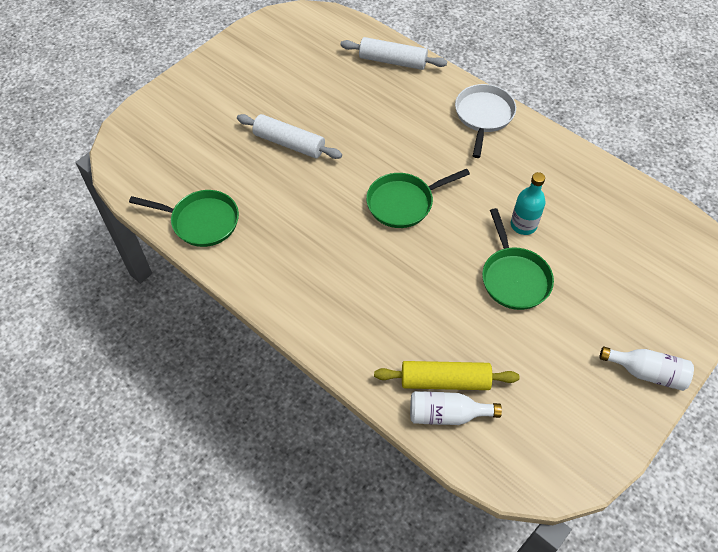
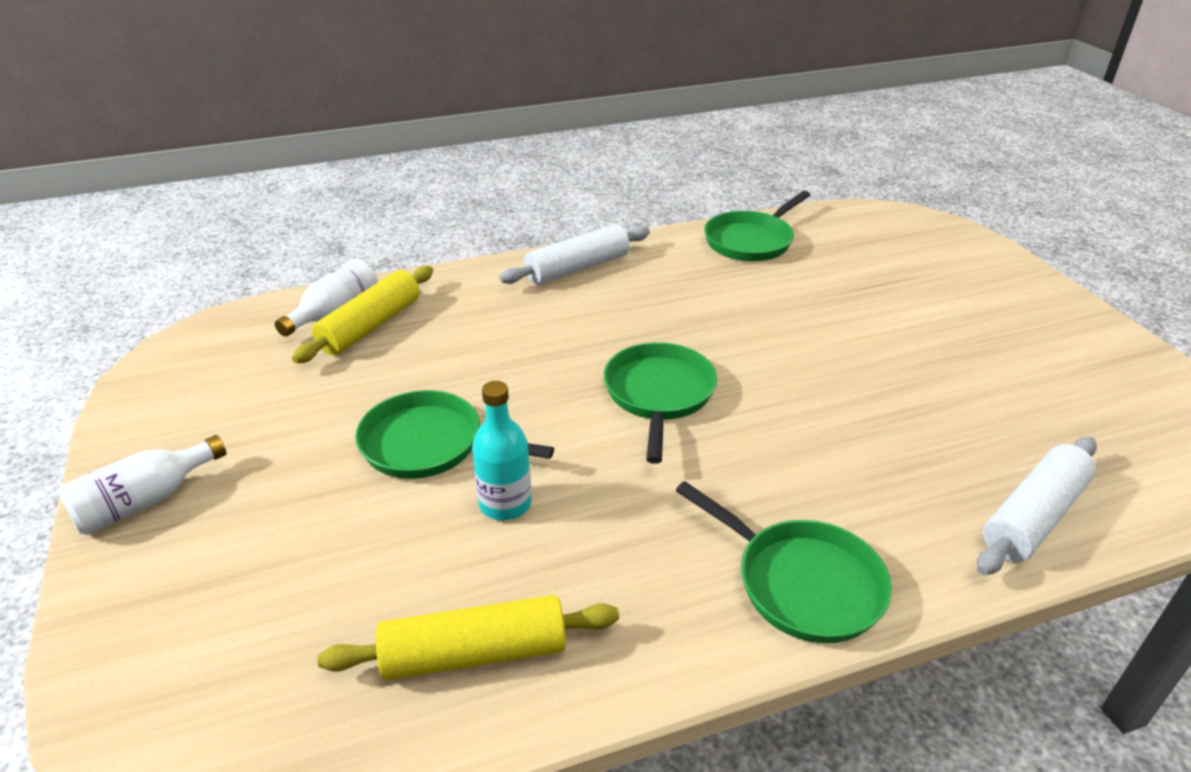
camera: 120 degrees right, 20 degrees down
white rolling pin [237,114,342,159] -> white rolling pin moved to [499,225,650,285]
white pan [455,84,516,158] -> green pan [676,481,892,643]
none -> yellow rolling pin [318,595,619,681]

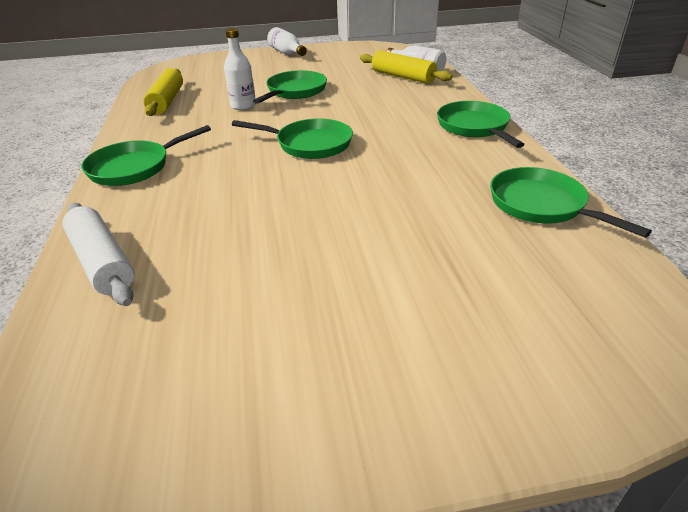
camera: 100 degrees right, 0 degrees up
turquoise bottle [472,381,532,520] -> white bottle [224,28,256,110]
white rolling pin [499,225,650,285] -> green pan [437,101,525,148]

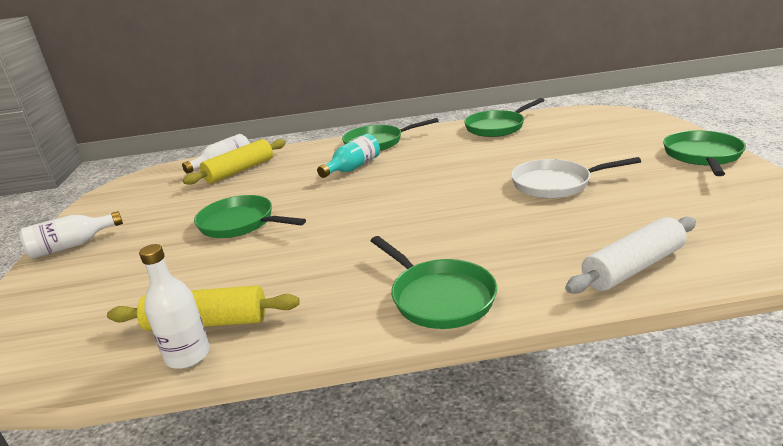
camera: 85 degrees left, 10 degrees down
white bottle [224,28,256,110] -> white bottle moved to [139,244,210,369]
green pan [232,118,353,159] -> green pan moved to [663,130,746,176]
none -> turquoise bottle [317,134,380,178]
none -> white pan [511,157,641,198]

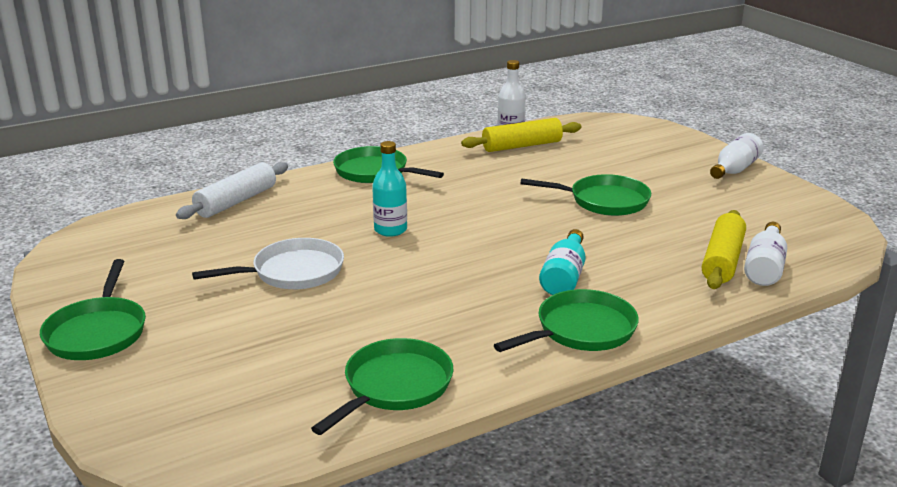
camera: 155 degrees right, 0 degrees up
none -> turquoise bottle [372,141,407,237]

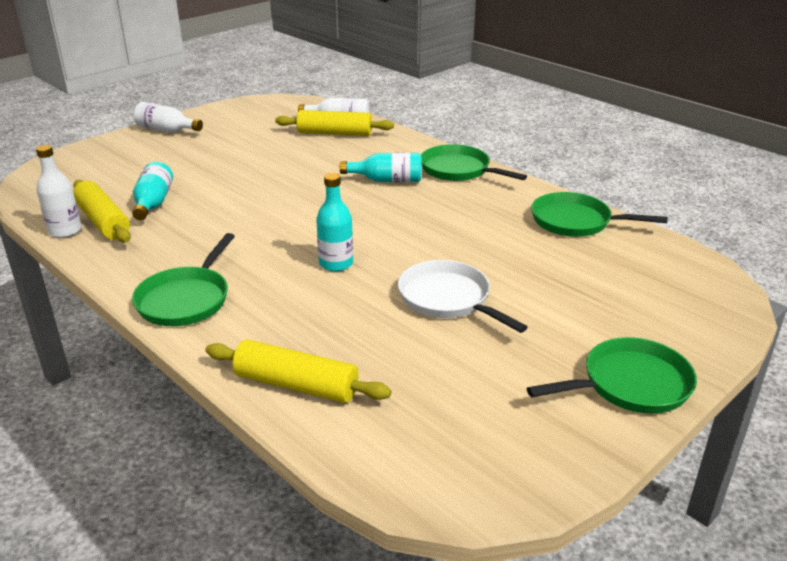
camera: 105 degrees left, 5 degrees up
white rolling pin [176,162,288,219] -> yellow rolling pin [205,340,391,403]
green pan [520,174,651,216] -> none
none -> turquoise bottle [132,162,173,220]

